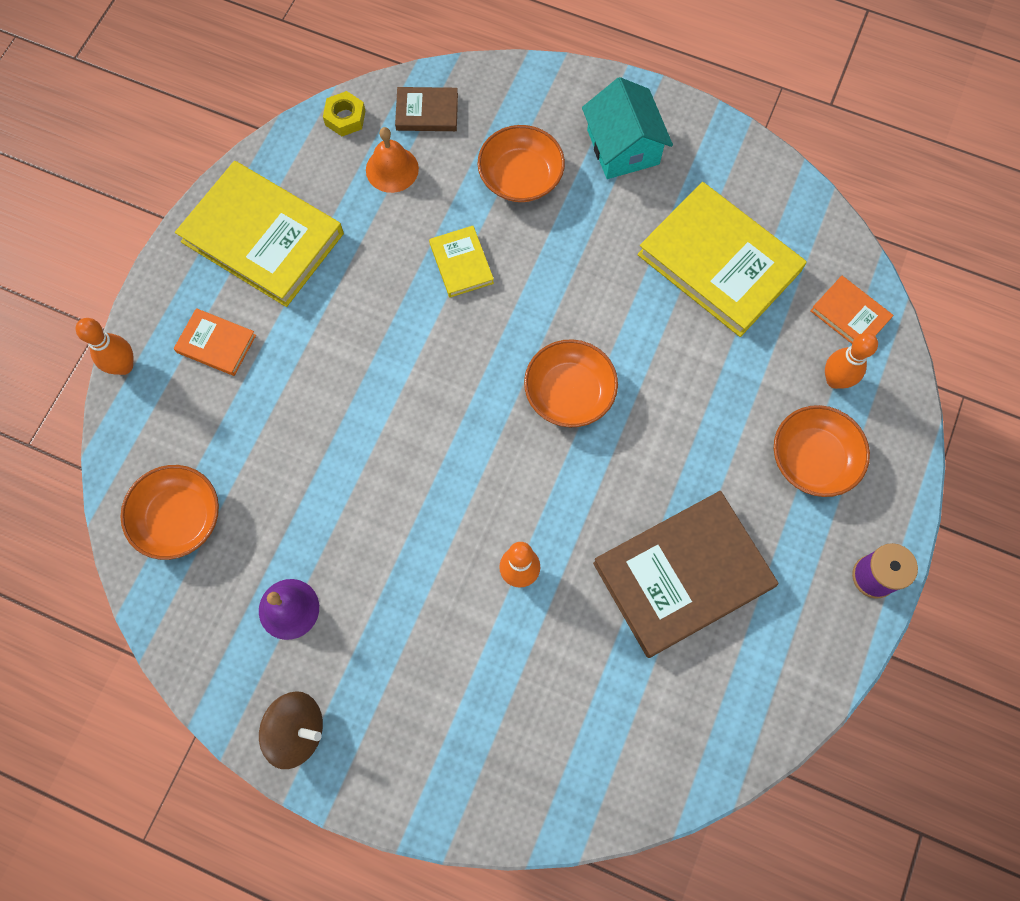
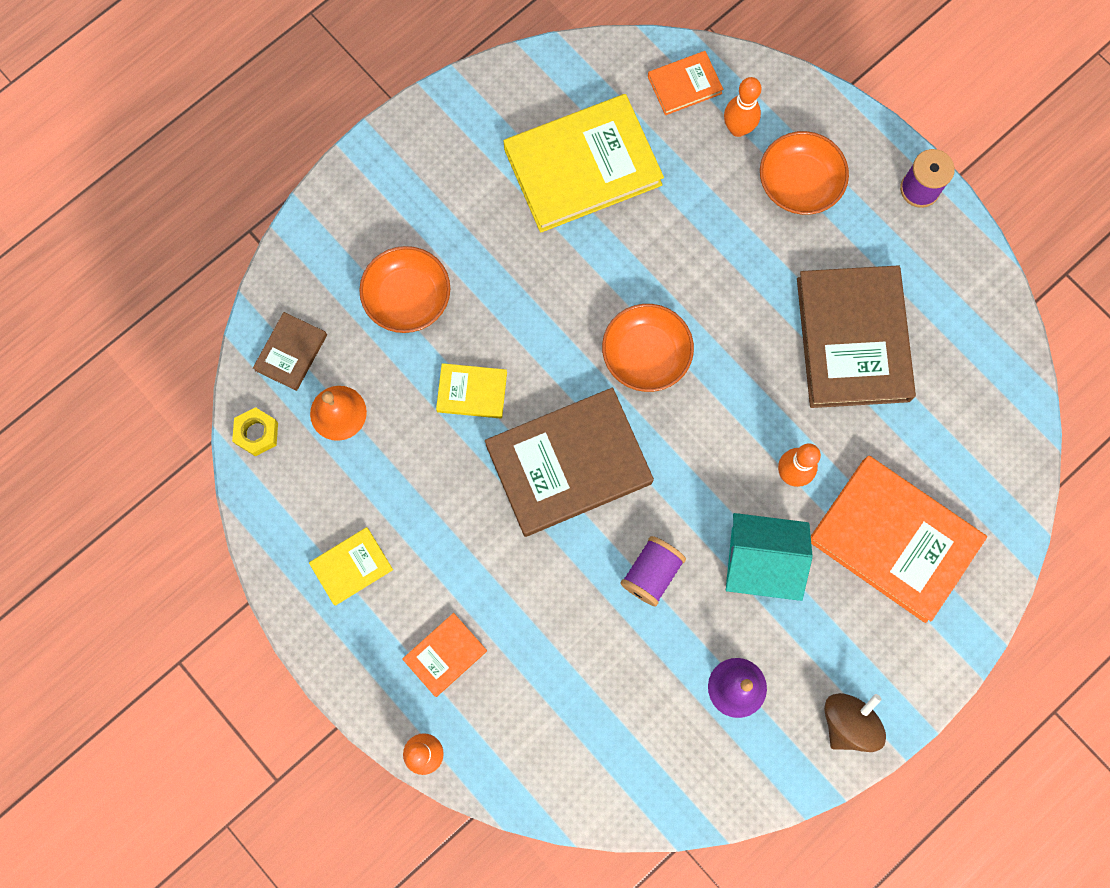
camera: 65 degrees left, 5 degrees up
orange bowl [120,465,219,560] -> none
yellow book [175,161,344,307] -> yellow book [309,527,393,606], size x0.48
turquoise house [582,77,673,179] -> turquoise house moved to [726,513,813,601]
none -> brown book [485,388,654,537]
none -> purple spool [620,536,686,607]
none -> orange book [811,456,987,623]

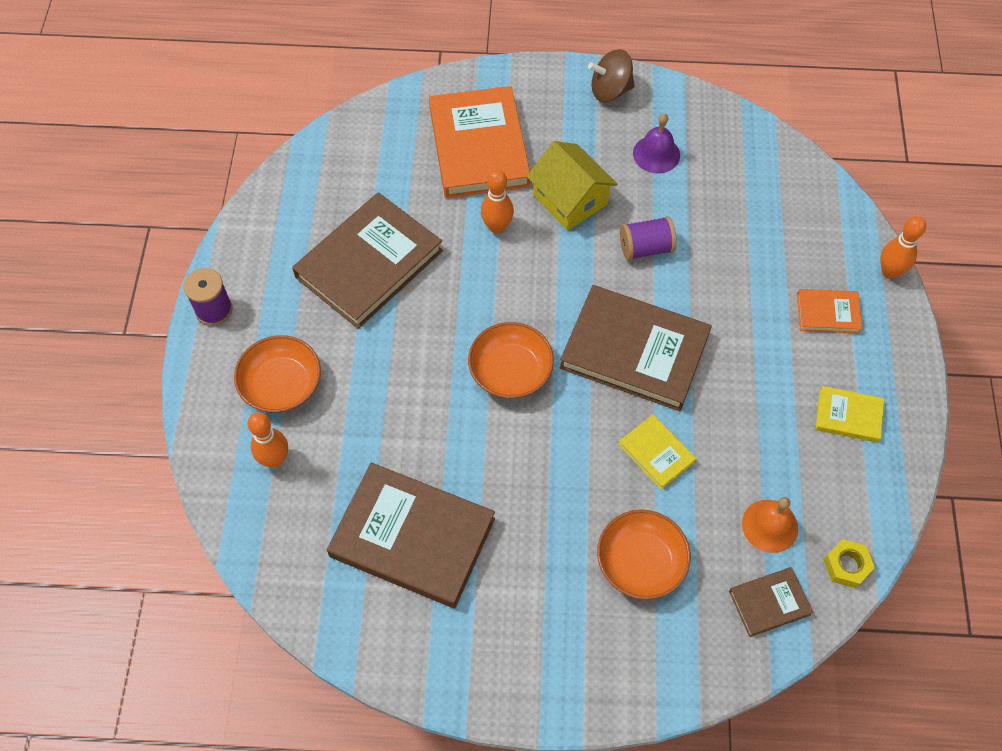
camera: 135 degrees left, 15 degrees down
yellow book [503,94,664,233] -> brown book [327,462,495,608]
orange book [648,51,723,115] -> none
turquoise house [726,513,813,601] -> yellow house [527,141,618,230]

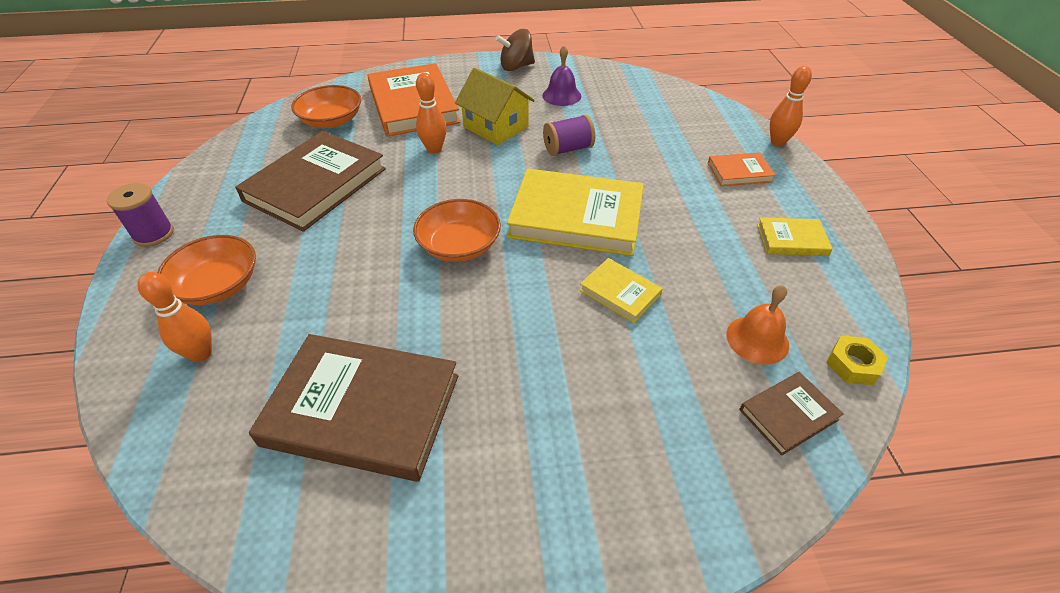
camera: 10 degrees left, 15 degrees down
brown book [560,285,712,411] -> yellow book [507,168,644,256]
orange bowl [597,510,691,600] -> orange bowl moved to [291,85,361,128]

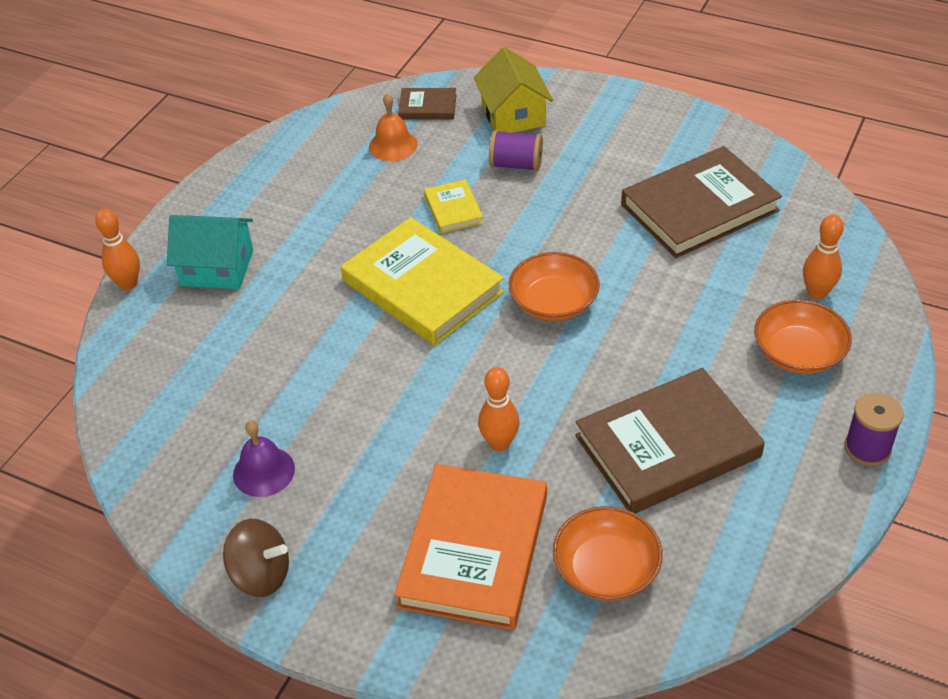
camera: 145 degrees left, 0 degrees up
brown book [249,334,458,482] -> brown book turned 75 degrees counterclockwise [621,146,782,258]
yellow house [455,68,535,145] -> yellow house moved to [473,47,553,133]
purple spool [543,114,595,156] -> purple spool moved to [489,130,543,171]
orange book [708,152,776,186] -> turquoise house [167,215,253,289]
yellow book [757,217,833,256] -> none
yellow nut [826,335,888,385] -> none

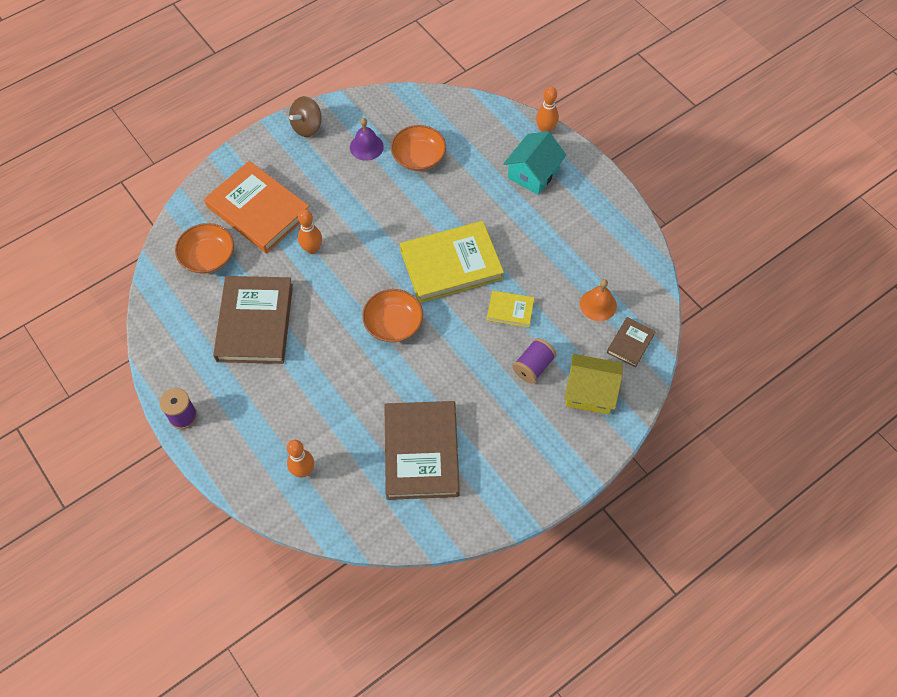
camera: 115 degrees right, 15 degrees up
orange bowl [754,300,852,374] -> orange bowl moved to [391,125,446,171]

